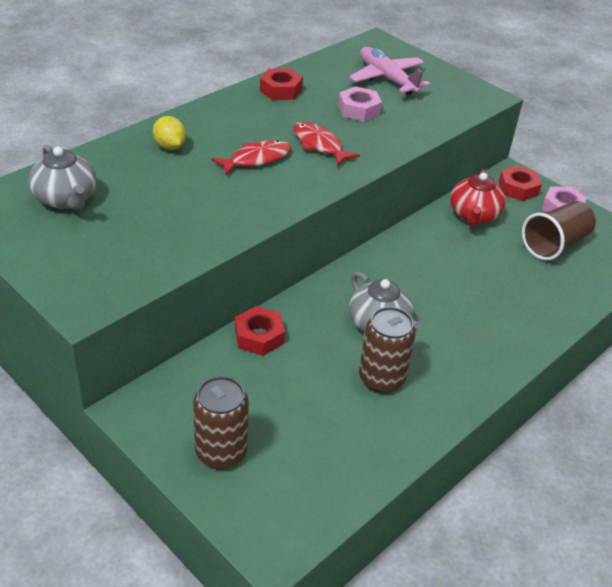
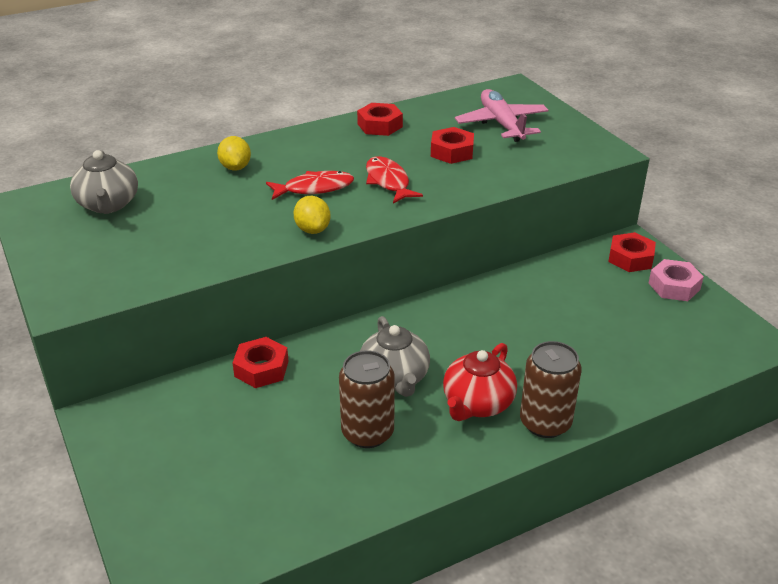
camera: 20 degrees right, 5 degrees down
brown can [193,376,249,469] -> brown can moved to [520,341,582,438]
pink nut [338,86,382,122] -> red nut [431,127,474,164]
red teapot [450,169,506,226] -> red teapot moved to [443,343,517,421]
brown cup [522,201,596,260] -> none
none -> yellow lemon [293,196,330,234]

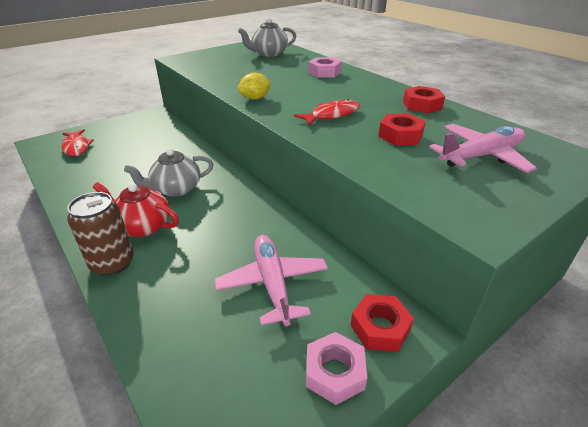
camera: 80 degrees right, 0 degrees up
yellow lemon [217,136,251,171] -> pink nut [308,57,342,78]
red nut [233,337,289,388] -> none
red fish [266,171,354,200] -> red fish moved to [62,129,94,157]
brown can [339,350,395,448] -> none
none -> pink plane [214,235,328,326]

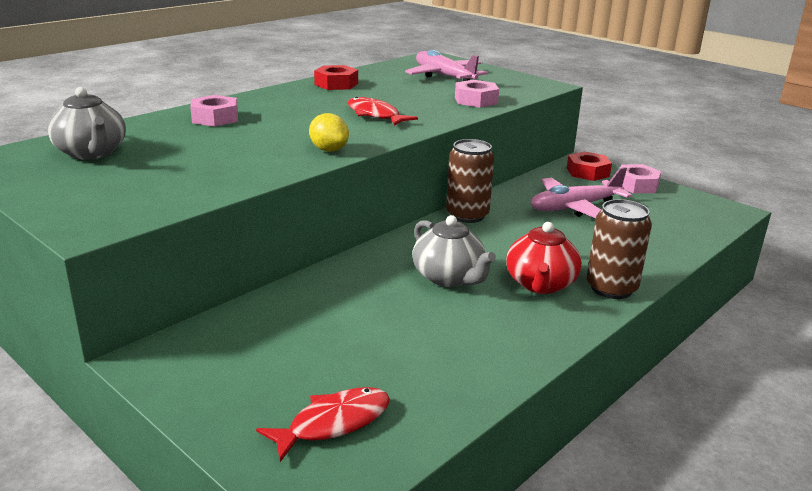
camera: 100 degrees left, 10 degrees down
red nut [378,113,426,145] -> none
none -> brown can [446,139,495,223]
none -> pink nut [455,80,499,108]

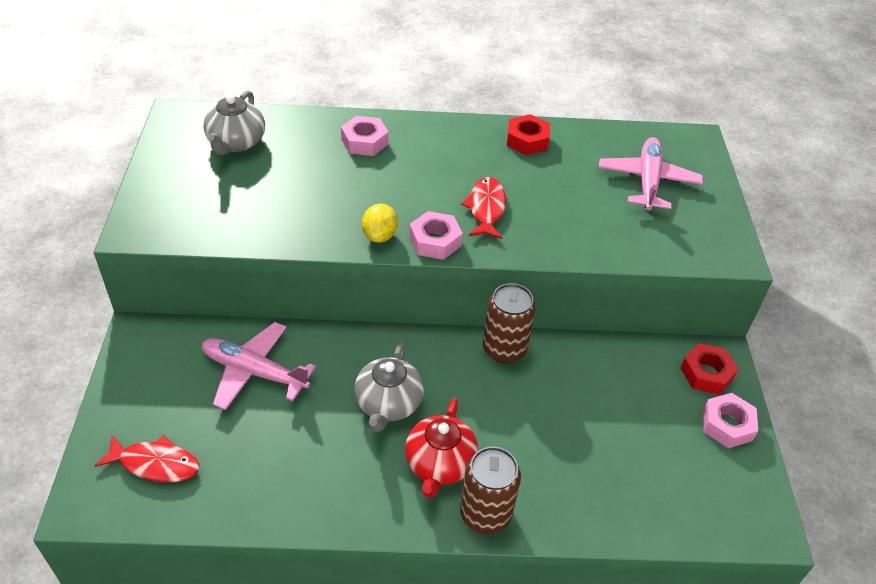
camera: 45 degrees right, 20 degrees up
pink nut [455,80,499,108] -> pink nut moved to [409,211,463,260]
red teapot [506,222,582,294] -> red teapot turned 45 degrees counterclockwise [405,398,478,498]
pink plane [530,167,632,218] -> pink plane moved to [202,322,316,410]

